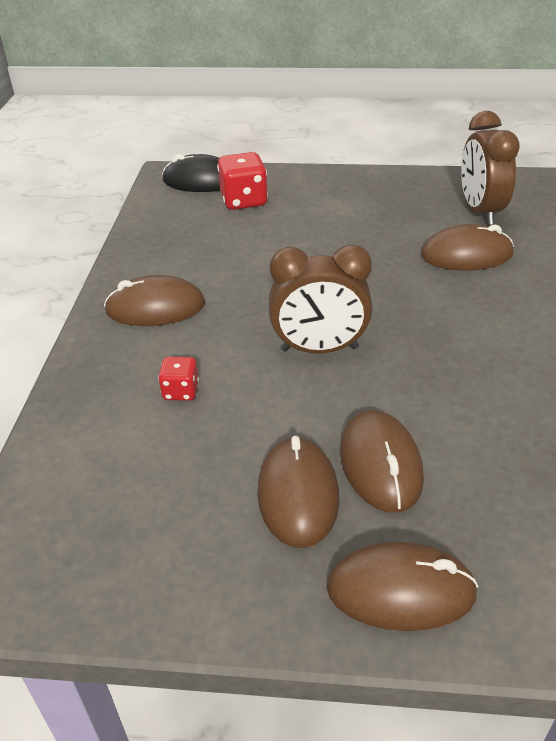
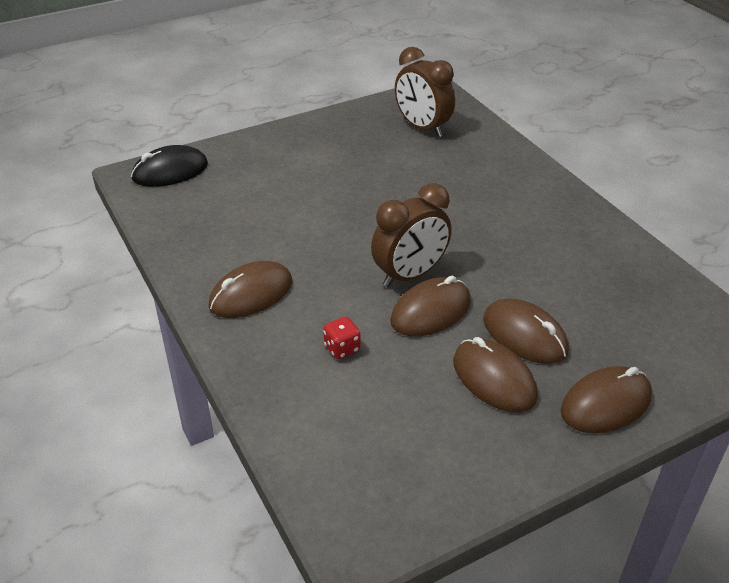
camera: 35 degrees left, 0 degrees up
red dice [217,152,268,210] -> none
brown mouse [421,224,514,271] -> brown mouse moved to [390,276,471,337]

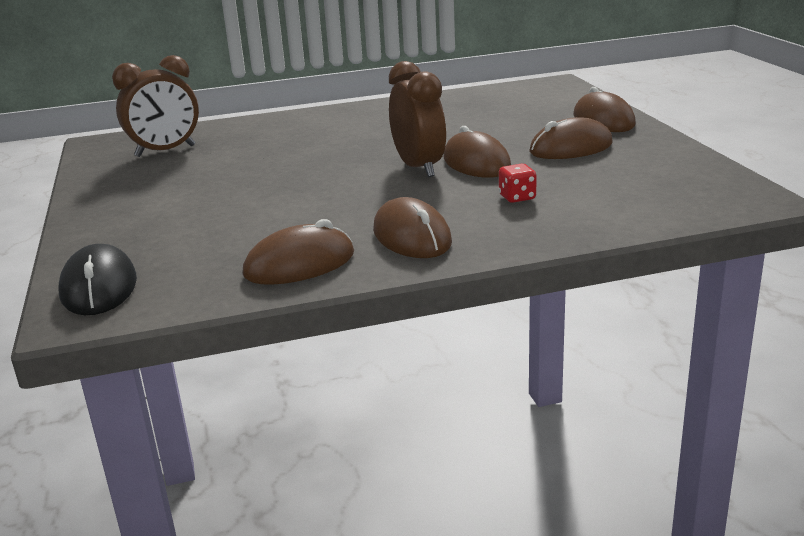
camera: 75 degrees left, 15 degrees down
brown mouse [483,299,569,364] -> brown mouse moved to [242,219,354,285]

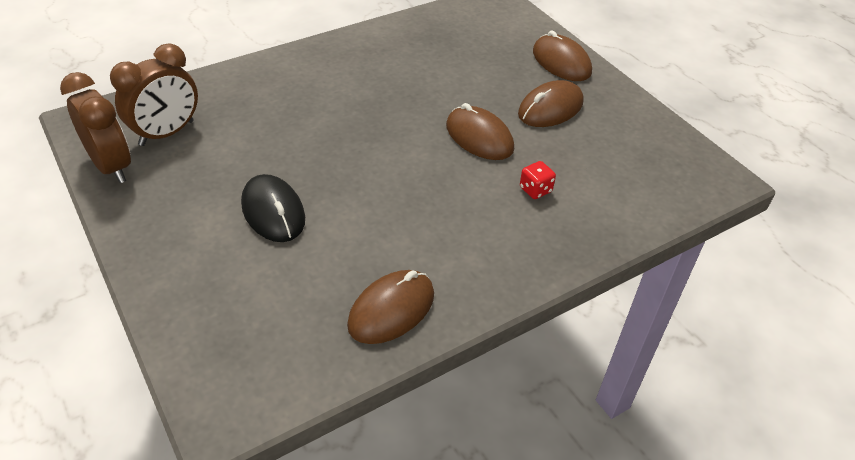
camera: 20 degrees left, 20 degrees up
black mouse [58,244,137,315] -> black mouse moved to [241,174,305,242]
brown mouse [373,197,452,258] -> none
brown clock [389,61,446,177] -> brown clock moved to [60,72,131,183]

